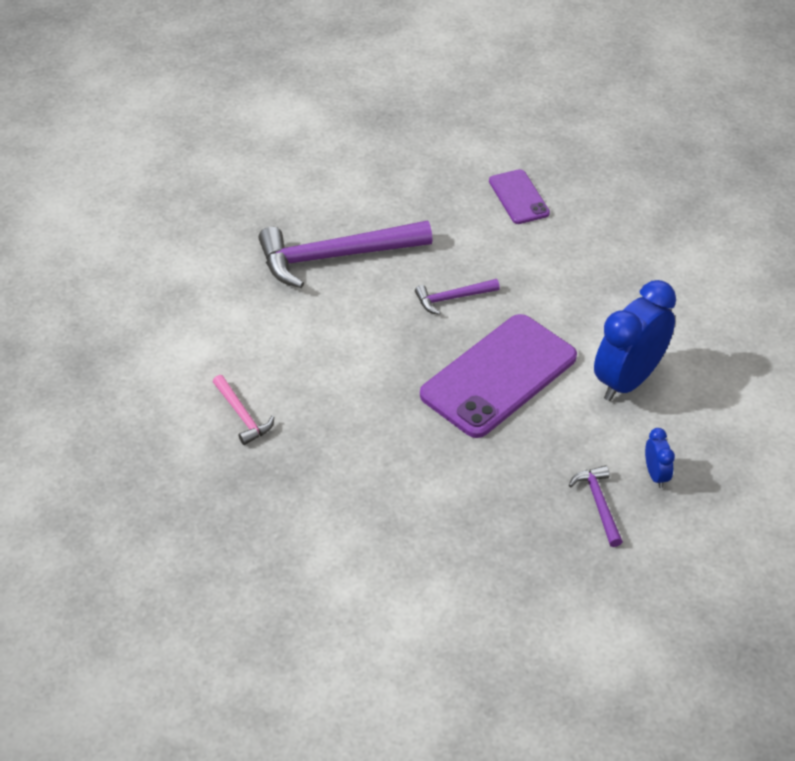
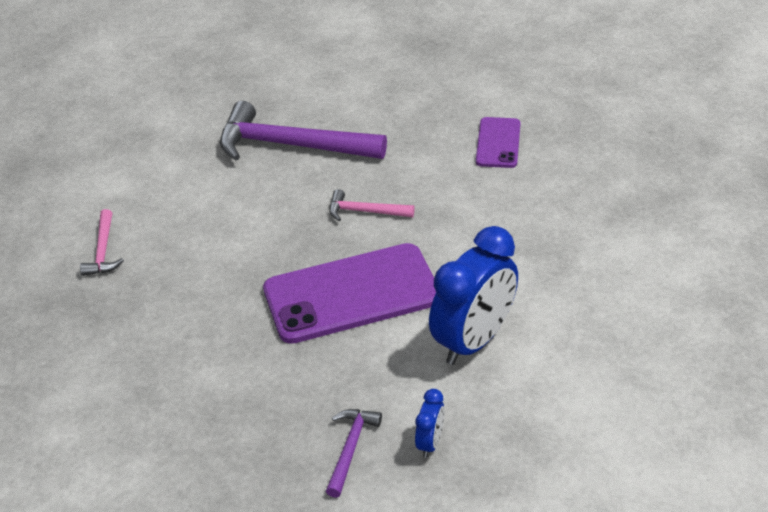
camera: 30 degrees right, 5 degrees down
purple hammer [415,279,500,315] -> pink hammer [329,189,415,221]
blue clock [594,280,676,401] -> blue clock turned 150 degrees clockwise [429,226,518,365]

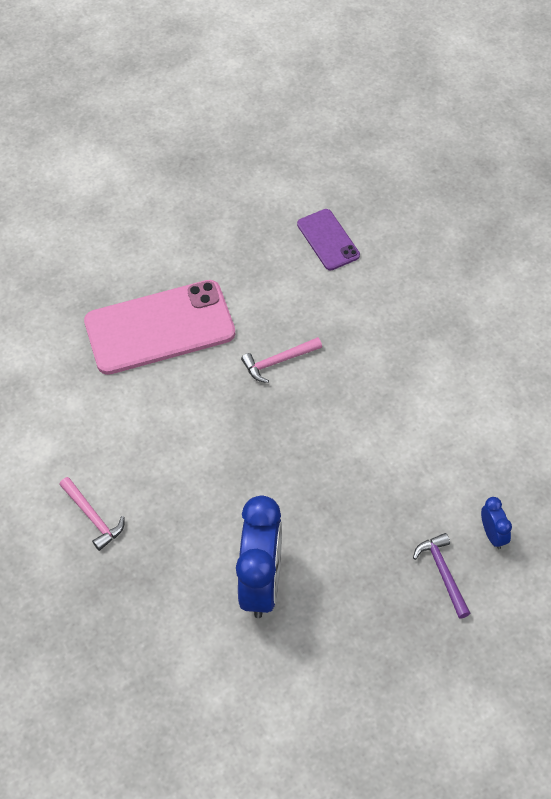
camera: 35 degrees left, 15 degrees up
purple hammer [220,101,387,161] -> pink phone [84,280,235,375]
purple phone [263,243,436,344] -> none
blue clock [429,226,518,365] -> blue clock moved to [236,496,282,618]

